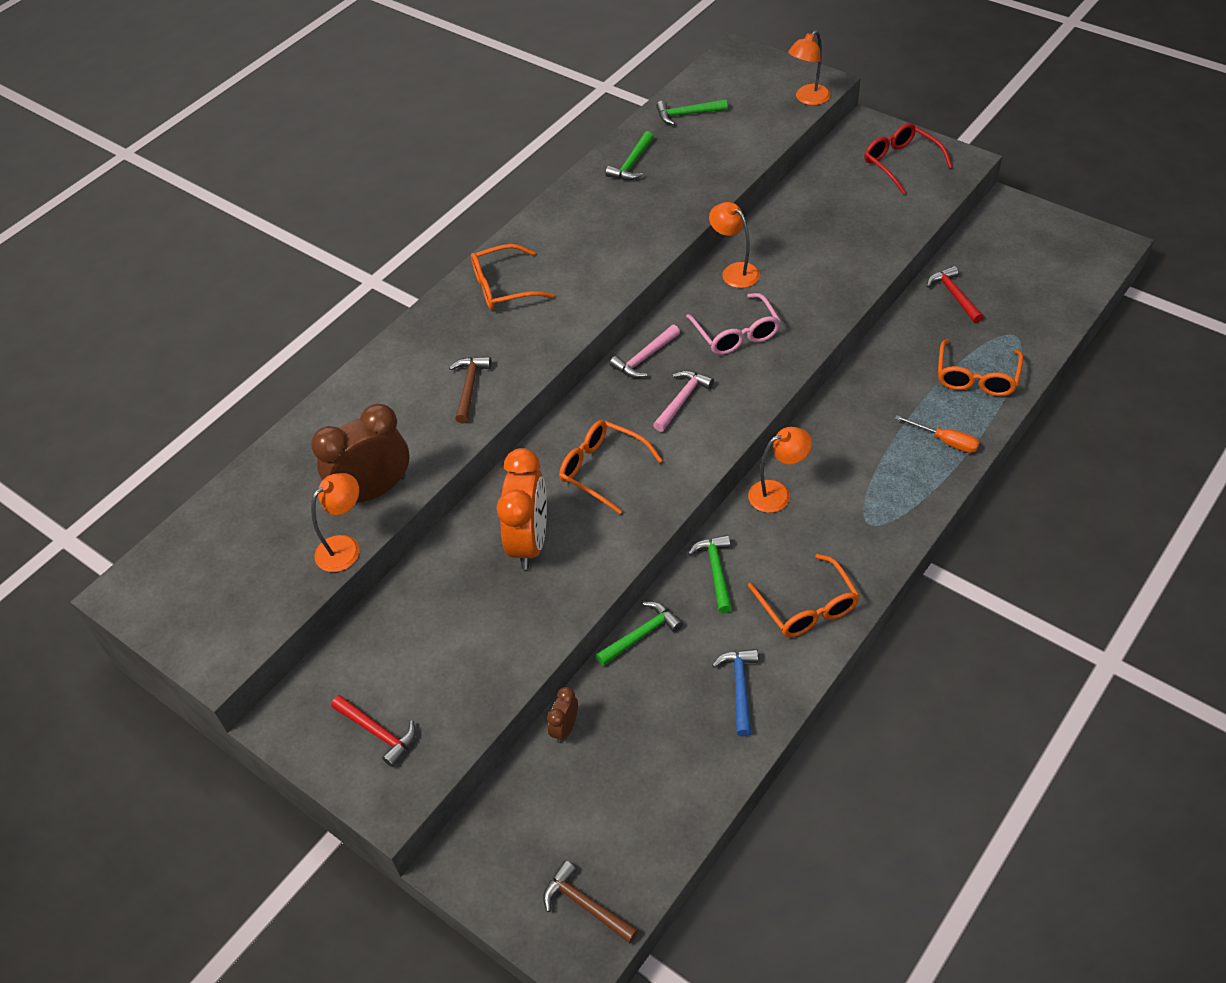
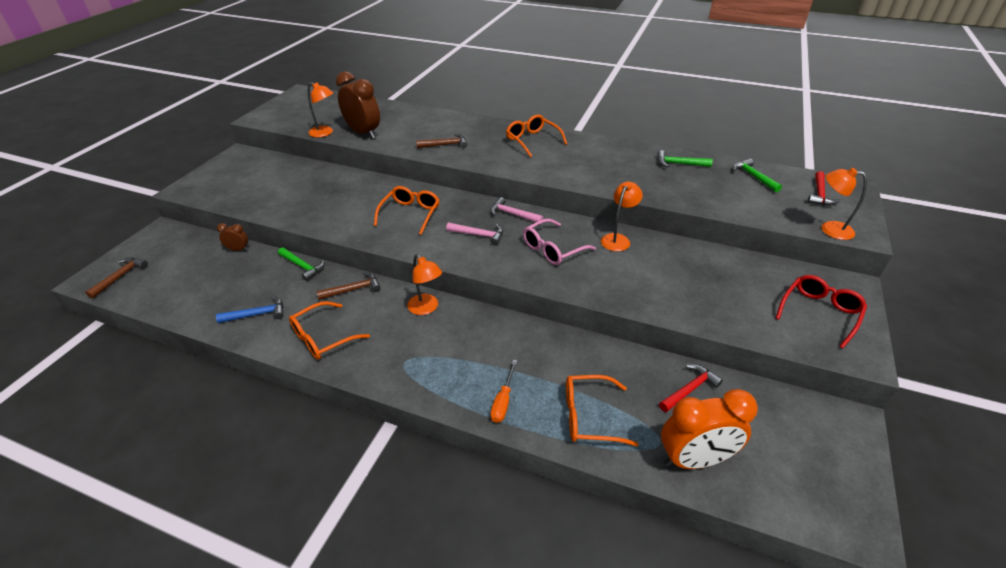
camera: 70 degrees right, 10 degrees down
red hammer [331,695,416,767] -> red hammer moved to [808,171,840,205]
orange clock [497,448,547,570] -> orange clock moved to [661,389,758,469]
green hammer [688,535,732,613] -> brown hammer [317,272,381,300]

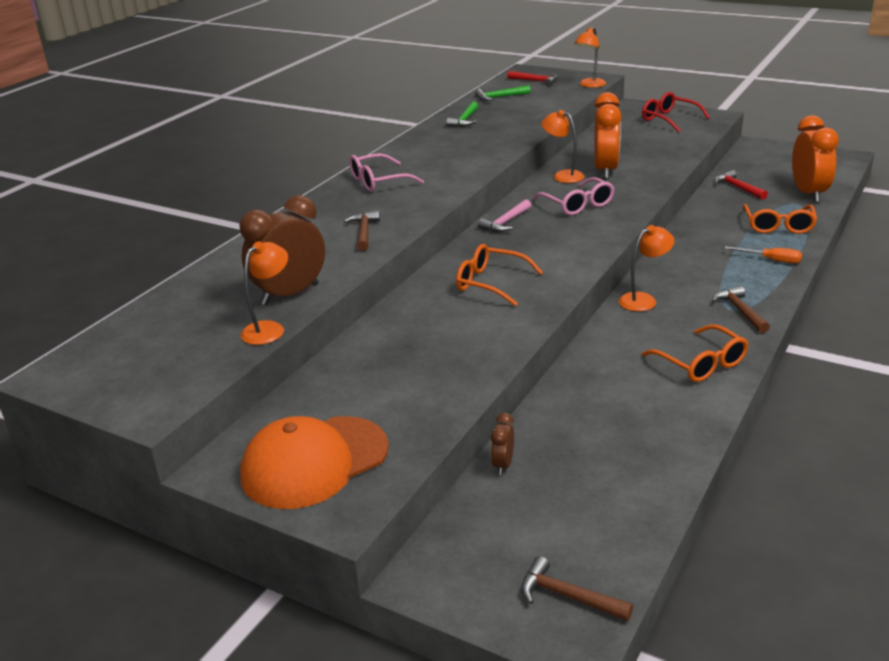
camera: 80 degrees left, 10 degrees down
blue hammer [216,296,284,323] -> none
green hammer [278,247,324,281] -> none
brown hammer [317,272,381,300] -> brown hammer moved to [712,286,770,333]
pink hammer [446,223,503,246] -> none
orange glasses [506,114,567,157] -> pink glasses [349,153,424,192]
none -> orange cap [240,416,389,509]
none -> orange clock [594,92,622,179]

